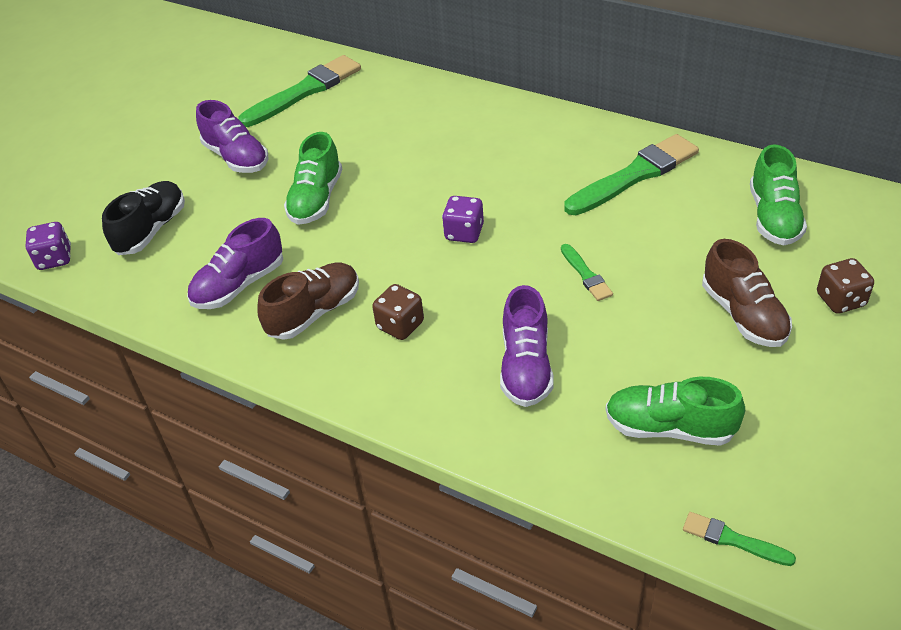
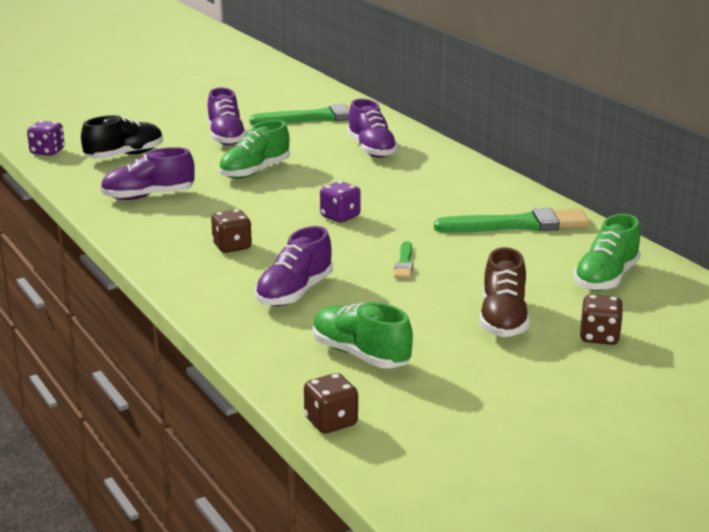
camera: 25 degrees right, 20 degrees down
brown shoe [257,263,359,340] -> none
green brush [683,512,796,566] -> brown dice [304,373,358,433]
none -> purple shoe [347,99,398,158]

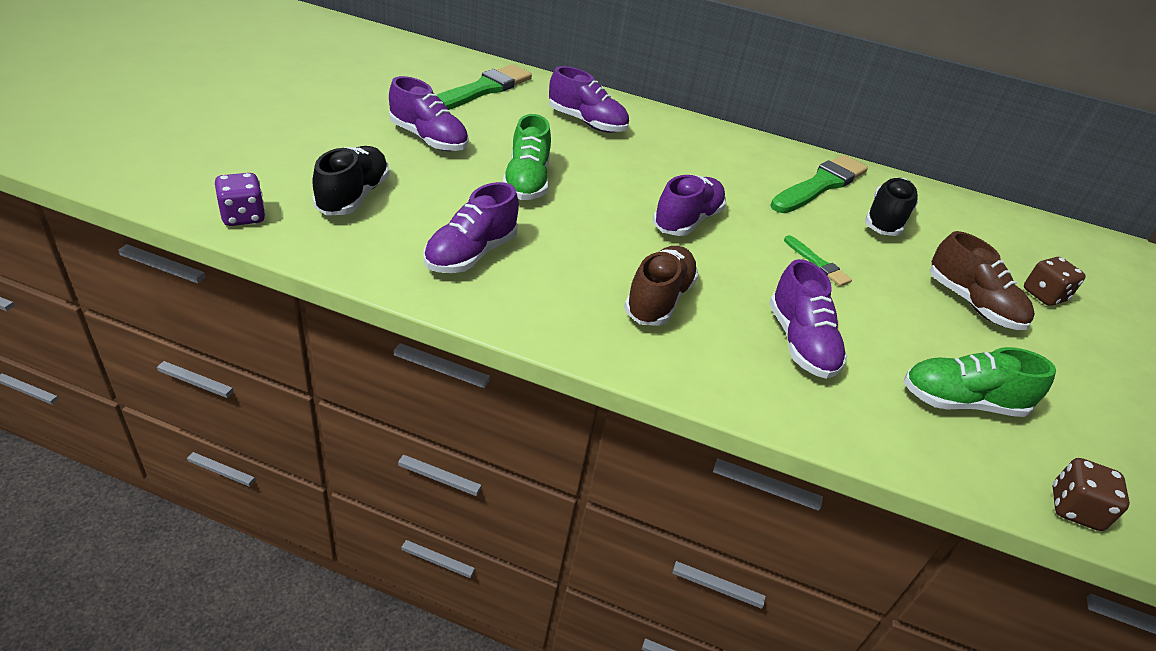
camera: 45 degrees left, 15 degrees up
brown dice [211,209,252,253] -> brown shoe [624,246,699,326]
purple dice [320,181,361,222] -> purple shoe [653,175,726,236]
green shoe [573,214,641,291] -> none
none -> black shoe [865,178,918,236]

